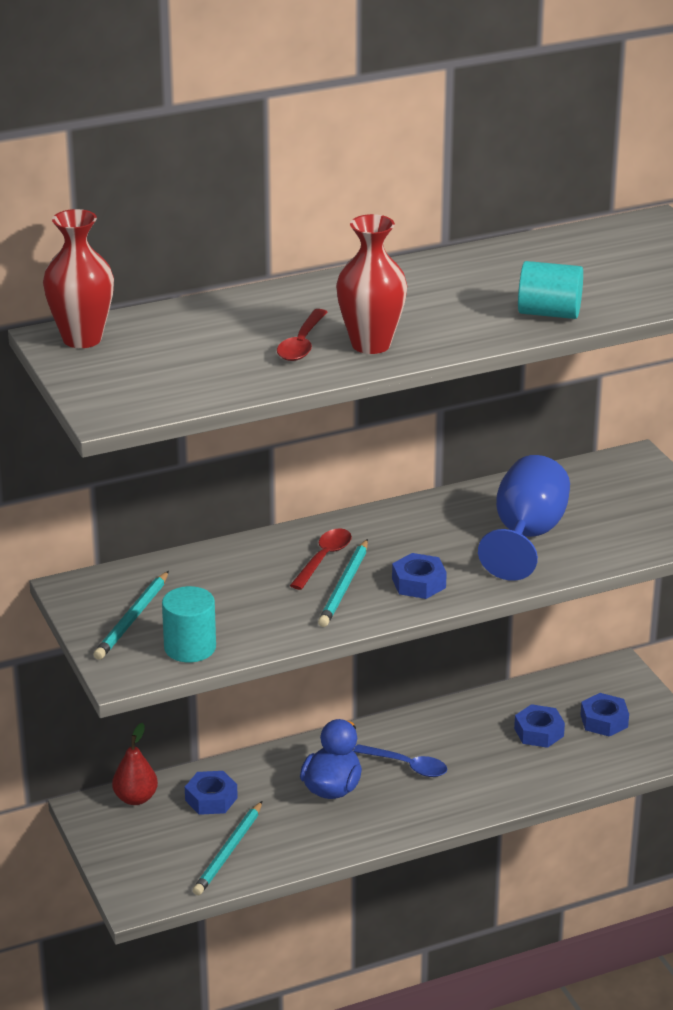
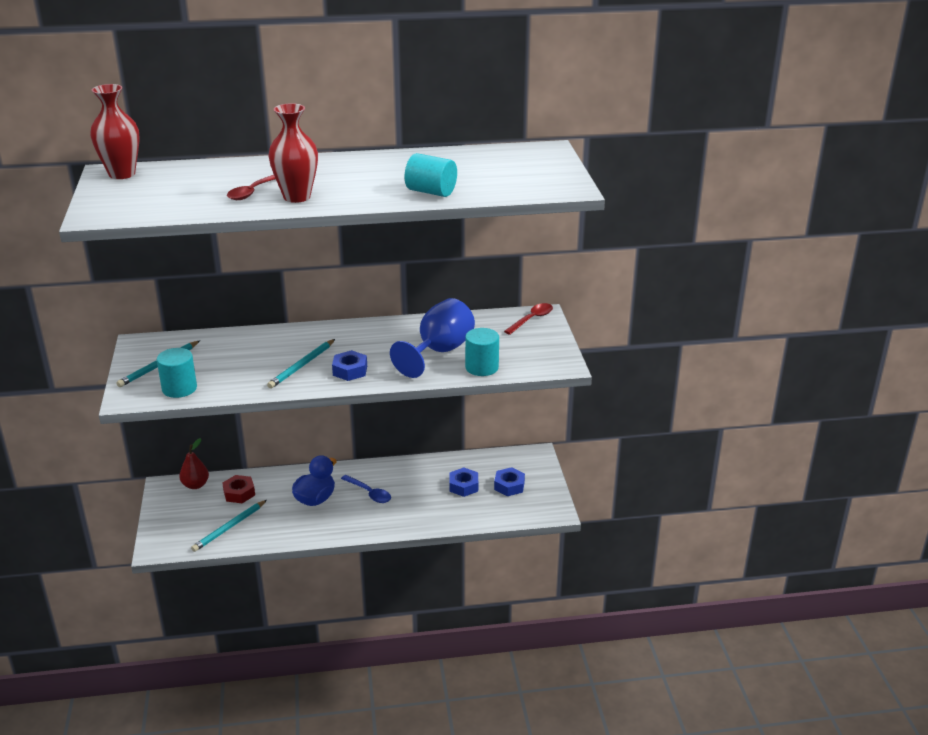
camera: 15 degrees right, 0 degrees up
blue nut [185,771,238,815] -> red nut [222,475,255,503]
red spoon [290,528,352,590] -> red spoon moved to [504,303,553,335]
none -> turquoise cylinder [465,328,499,376]

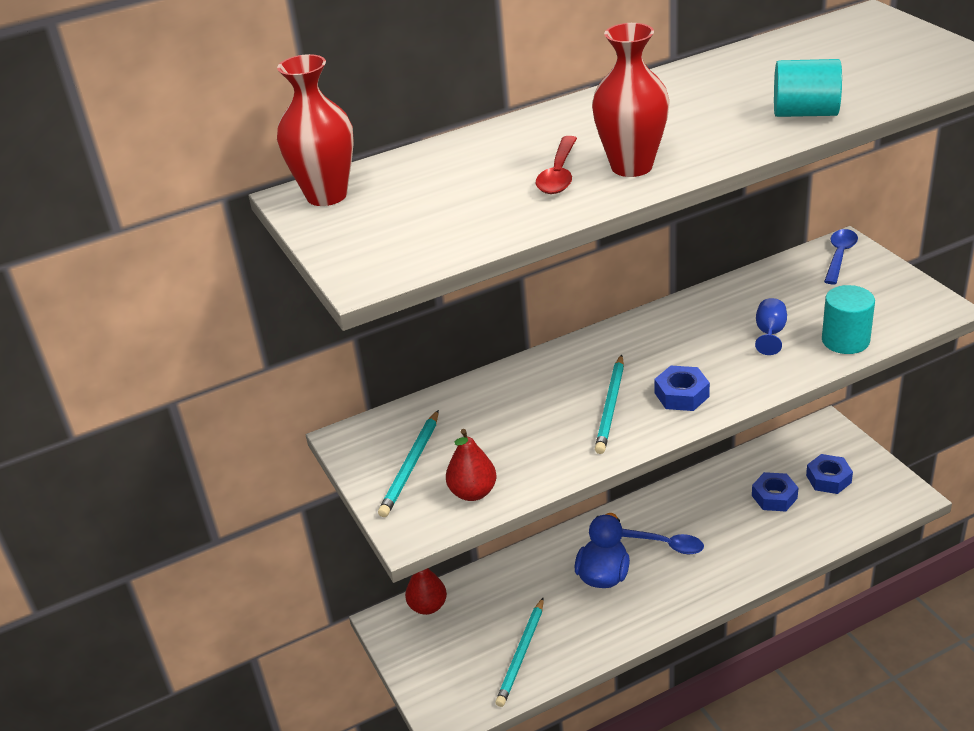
camera: 15 degrees left, 5 degrees up
turquoise cylinder [157,348,197,398] -> red pear [446,429,496,501]
red nut [222,475,255,503] -> none
blue goblet [390,298,475,378] -> blue goblet [755,298,787,355], size x0.46
red spoon [504,303,553,335] -> blue spoon [824,229,858,284]

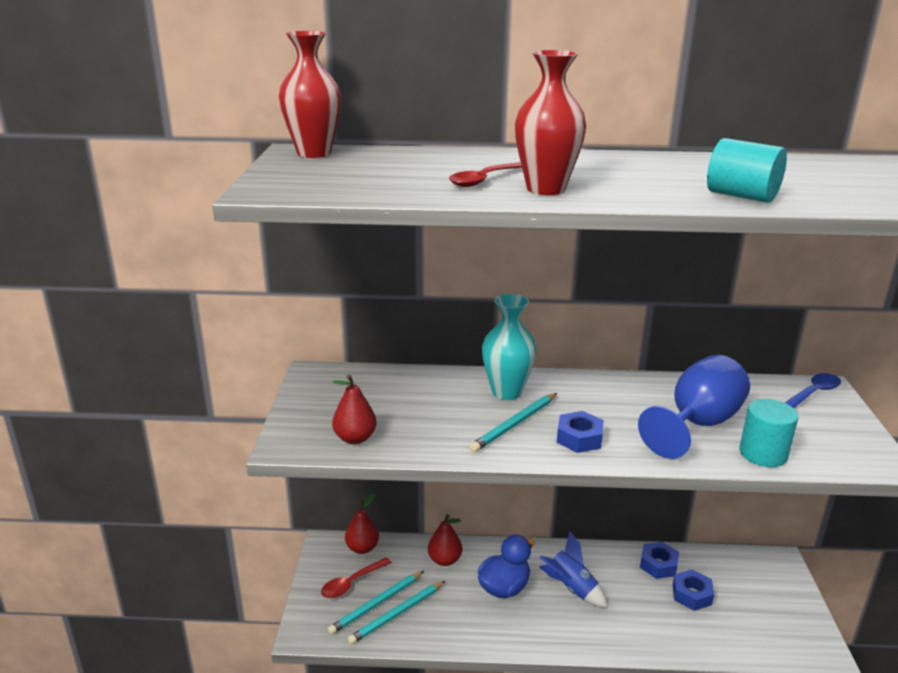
camera: 25 degrees right, 10 degrees down
turquoise pencil [378,410,439,517] -> turquoise pencil moved to [328,571,424,635]
blue spoon [622,529,704,554] -> blue rocket [539,532,608,608]
blue goblet [755,298,787,355] -> blue goblet [638,355,750,459], size x2.19
blue nut [806,454,853,494] -> blue nut moved to [640,542,679,579]
none -> red spoon [321,557,392,598]
none -> red pear [428,514,462,566]
none -> turquoise vase [482,294,537,400]

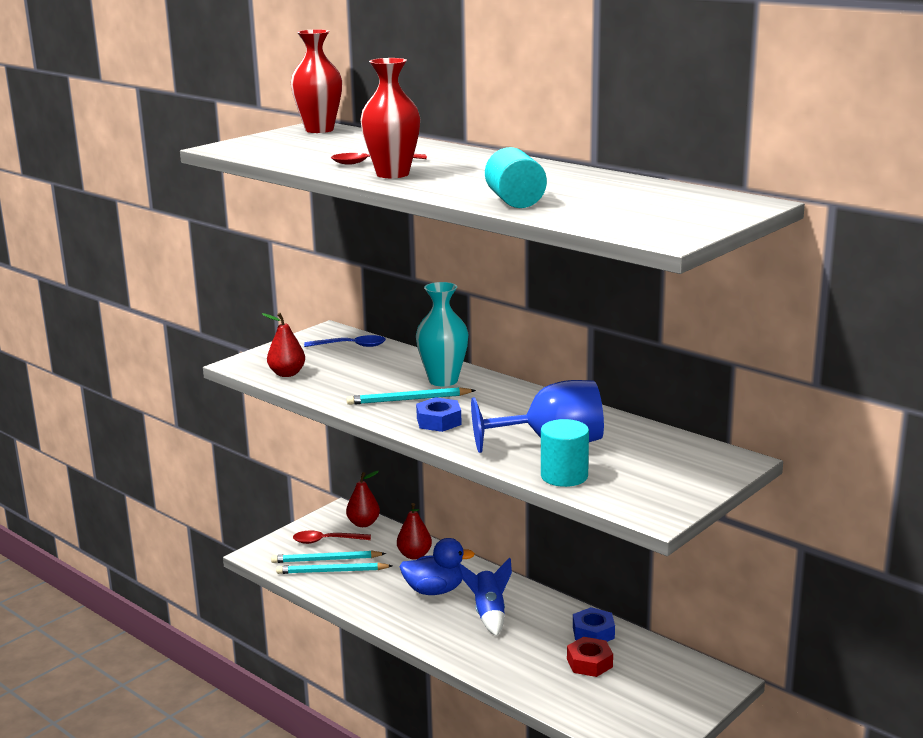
camera: 40 degrees right, 5 degrees down
blue nut [673,570,714,611] -> red nut [567,637,613,677]
blue spoon [785,373,841,408] -> blue spoon moved to [304,335,386,347]

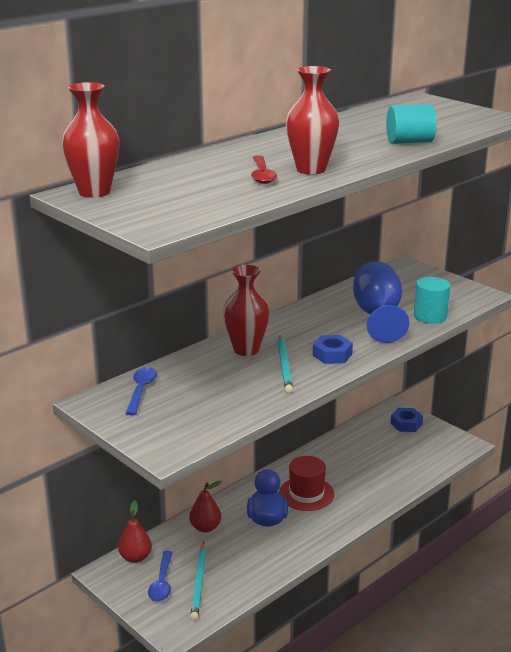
camera: 85 degrees left, 5 degrees up
red pear [262,313,305,377] -> none
turquoise pencil [276,563,392,574] -> none
red spoon [293,531,371,544] -> blue spoon [148,551,173,602]
turquoise vase [416,282,468,386] -> red vase [223,265,270,356]
blue rocket [457,558,512,636] -> red hat [279,456,335,511]
red nut [567,637,613,677] -> none
blue nut [573,607,615,642] -> blue nut moved to [390,408,423,432]

